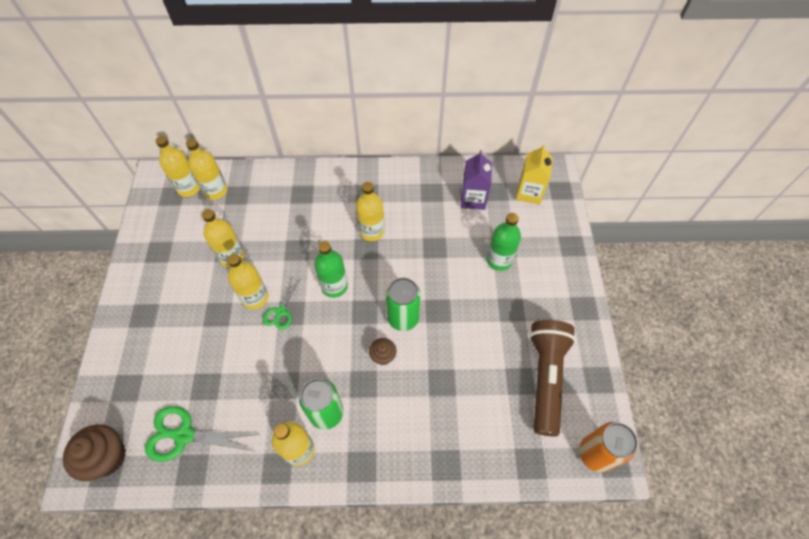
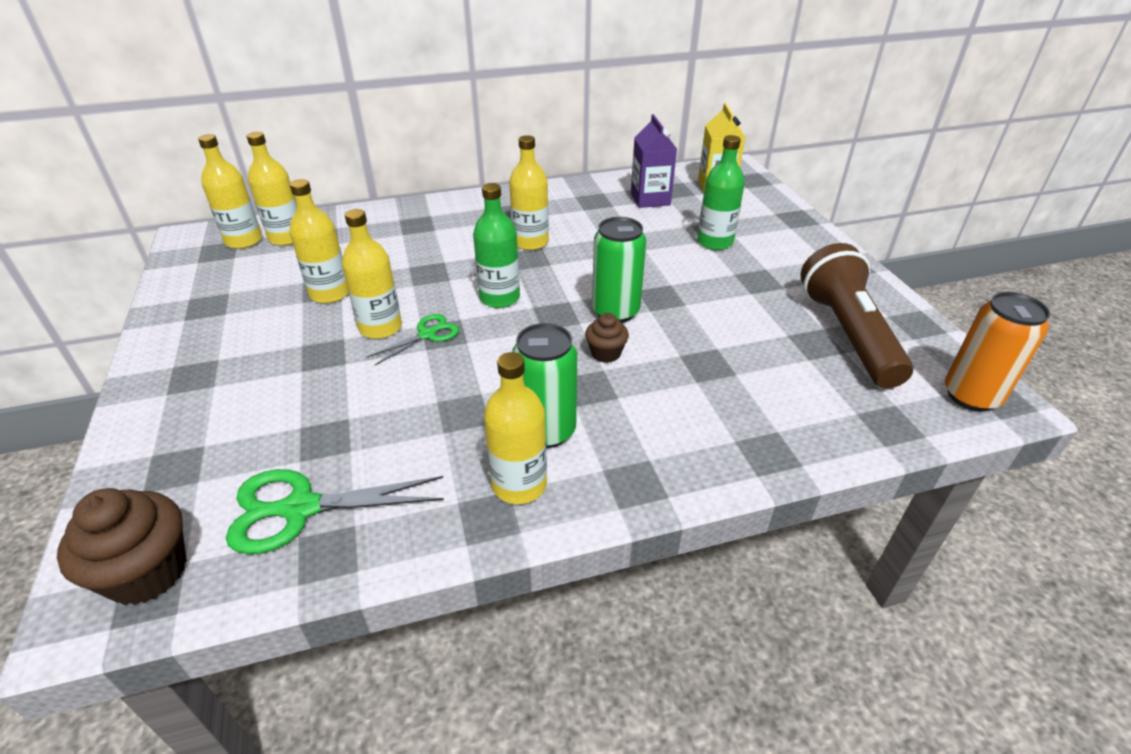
camera: 15 degrees left, 20 degrees down
green scissors [263,276,300,330] -> green scissors turned 135 degrees counterclockwise [367,314,459,365]

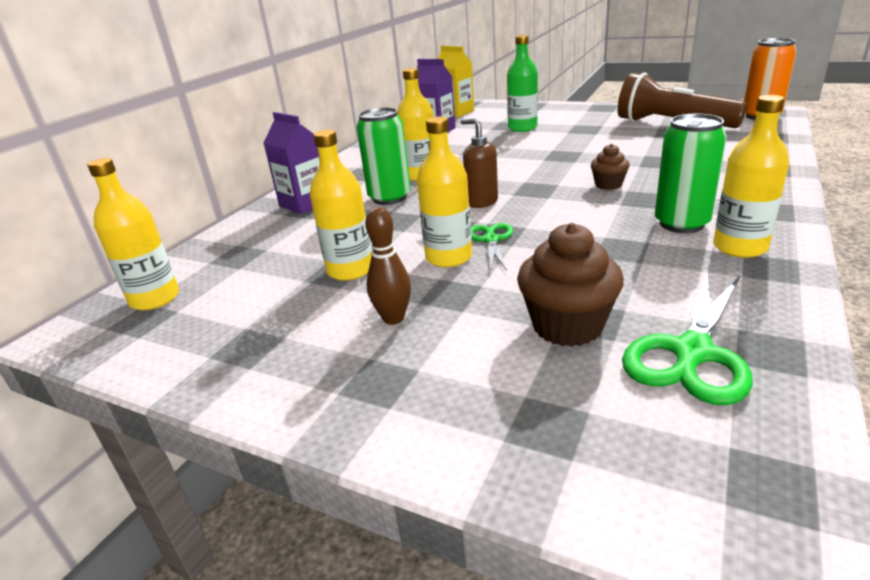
camera: 45 degrees left, 10 degrees down
brown cupcake [57,488,187,605] -> brown cupcake moved to [517,223,624,347]
yellow bottle [247,132,297,246] -> none
green bottle [473,183,520,308] -> brown soap dispenser [460,118,498,208]
green can [592,217,646,323] -> green can moved to [357,107,410,205]
none -> purple carton [264,112,320,214]
none -> brown bowling pin [365,207,411,325]

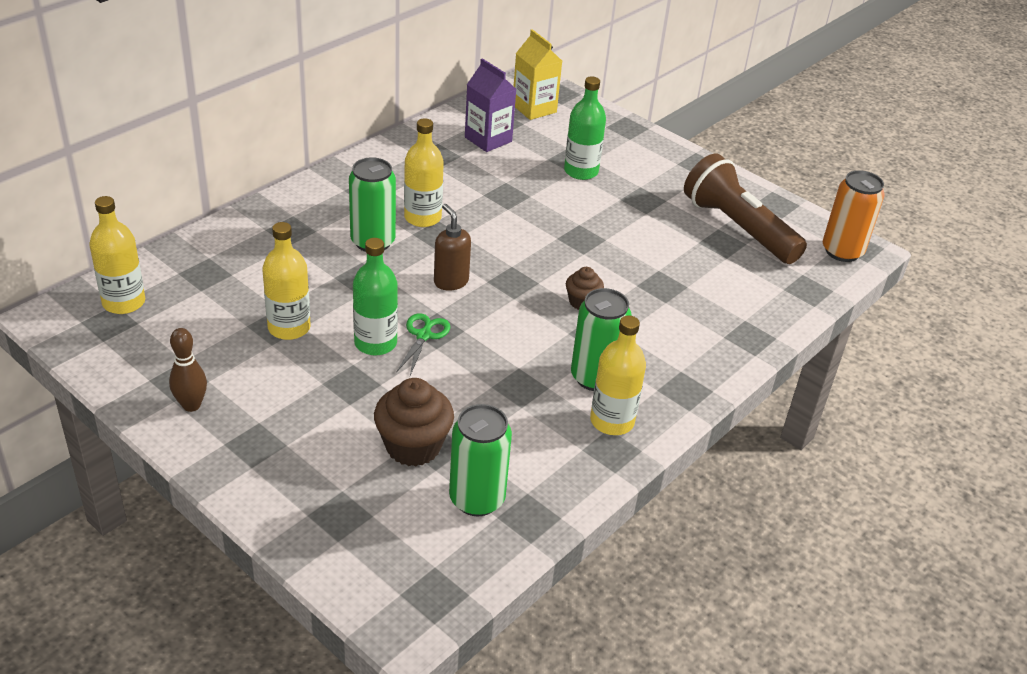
camera: 10 degrees right, 10 degrees up
purple carton [264,112,320,214] -> none
brown bowling pin [365,207,411,325] -> brown bowling pin moved to [169,328,207,412]
yellow bottle [417,116,472,267] -> green bottle [353,238,398,356]
green scissors [622,273,753,405] -> green can [449,404,512,516]

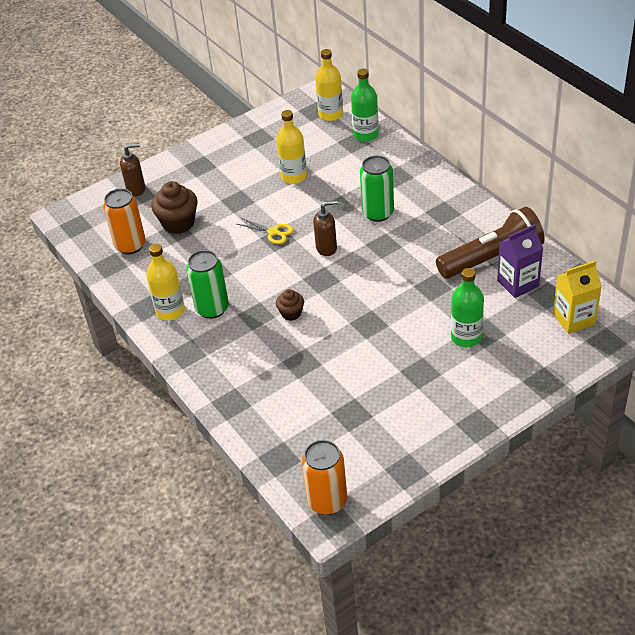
camera: 110 degrees right, 5 degrees up
brown bowling pin [169,328,207,412] -> none
green bottle [353,238,398,356] -> green bottle moved to [351,69,379,142]
green scissors [396,313,450,375] -> yellow scissors [237,218,294,244]
yellow bottle [404,118,444,227] -> none
green can [449,404,512,516] -> orange can [103,189,146,254]
brown flashlight [684,154,807,264] -> brown flashlight moved to [436,207,545,279]
none -> brown soap dispenser [120,143,145,196]

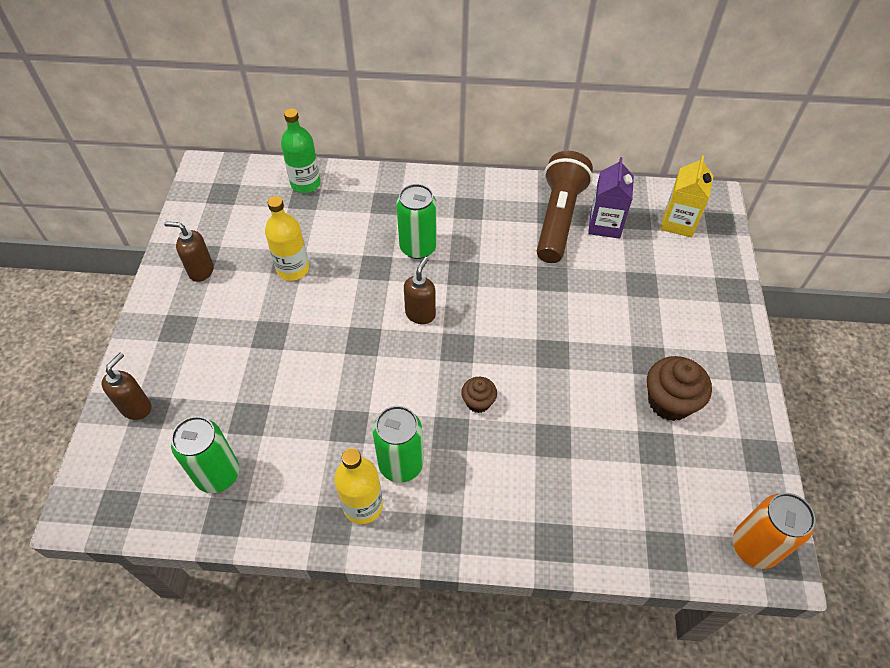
camera: 55 degrees left, 10 degrees up
orange can [103,189,146,254] -> green can [171,416,239,493]
brown cupcake [151,181,198,234] -> brown cupcake moved to [647,356,712,421]
yellow scissors [237,218,294,244] -> none
yellow bottle [315,49,343,121] -> none
green bottle [451,268,484,347] -> none
none -> brown soap dispenser [164,221,214,282]

